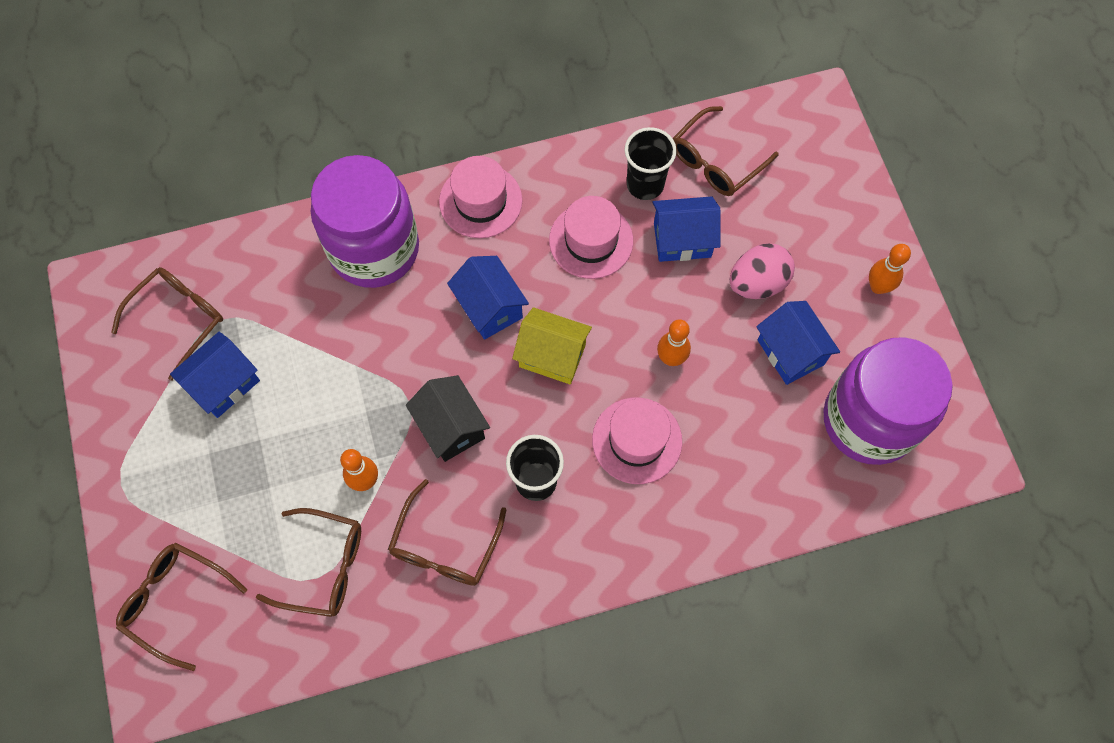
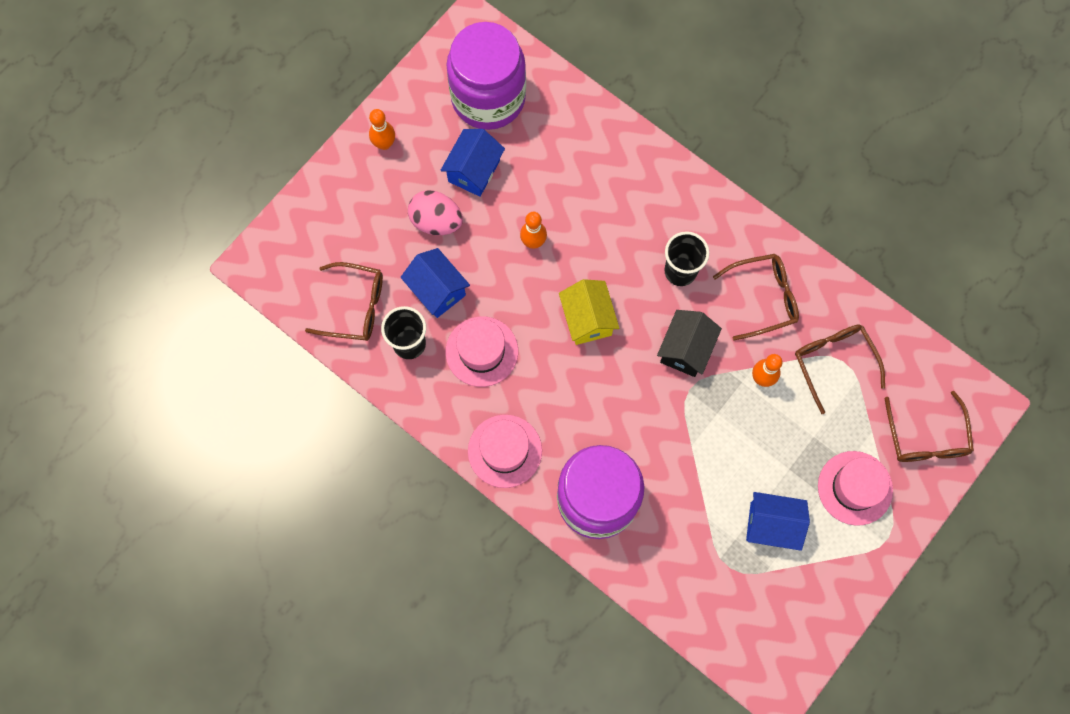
camera: 125 degrees left, 5 degrees up
brown glasses [111,267,223,381] -> none
blue house [447,256,529,340] -> none
pink hat [592,397,682,484] -> pink hat moved to [818,451,893,526]

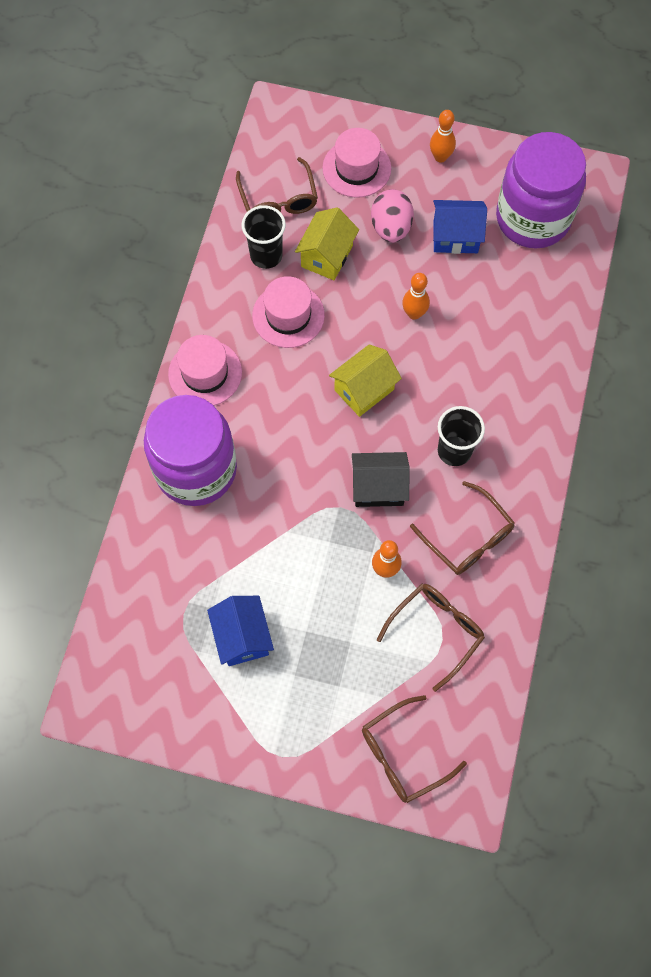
camera: 65 degrees right, 5 degrees down
blue house [400,248,470,318] -> yellow house [295,207,359,280]
pink hat [818,451,893,526] -> pink hat moved to [322,128,391,198]

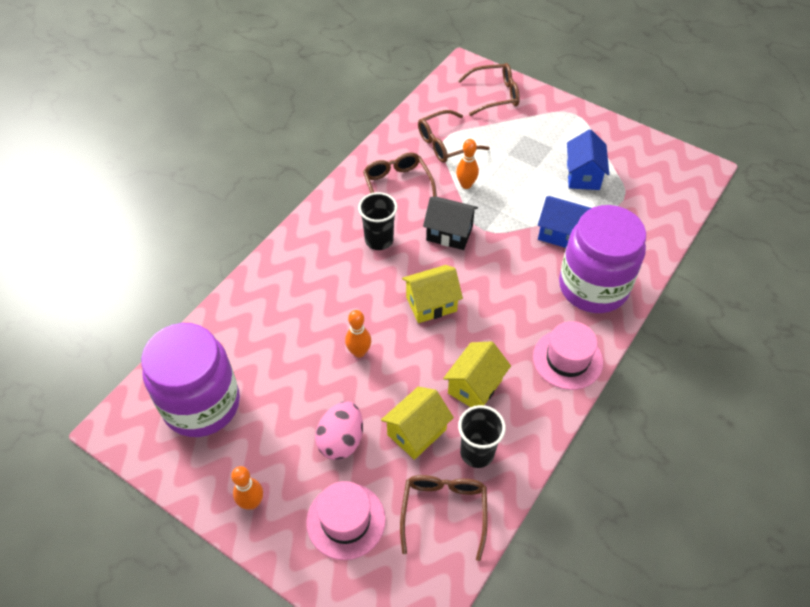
camera: 160 degrees left, 15 degrees down
pink hat [252,276,325,348] -> yellow house [443,341,511,407]
blue house [433,200,487,254] -> blue house moved to [538,196,591,248]

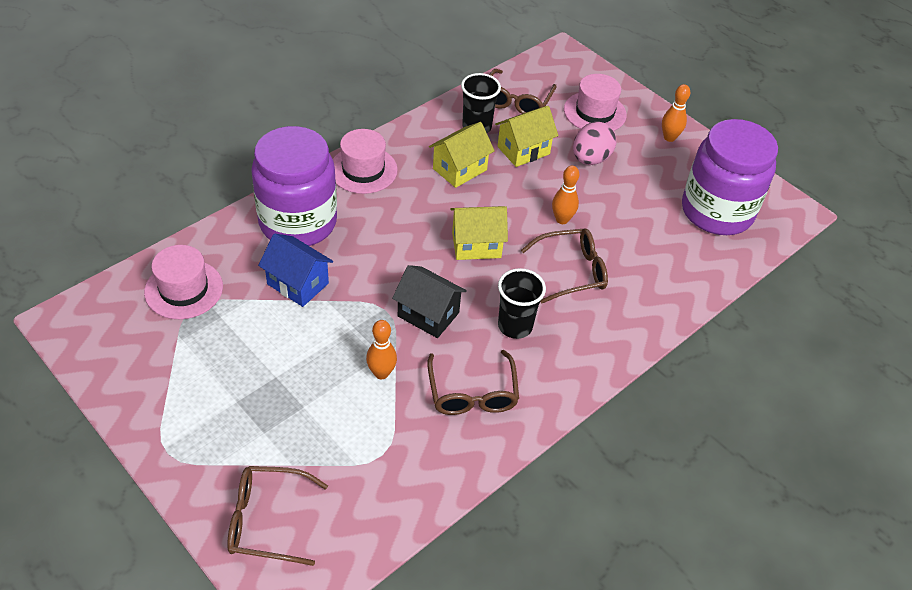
camera: 170 degrees left, 5 degrees down
brown glasses [418,110,490,163] -> brown glasses moved to [521,228,608,304]
blue house [567,129,609,190] -> none
none -> pink hat [144,245,223,319]

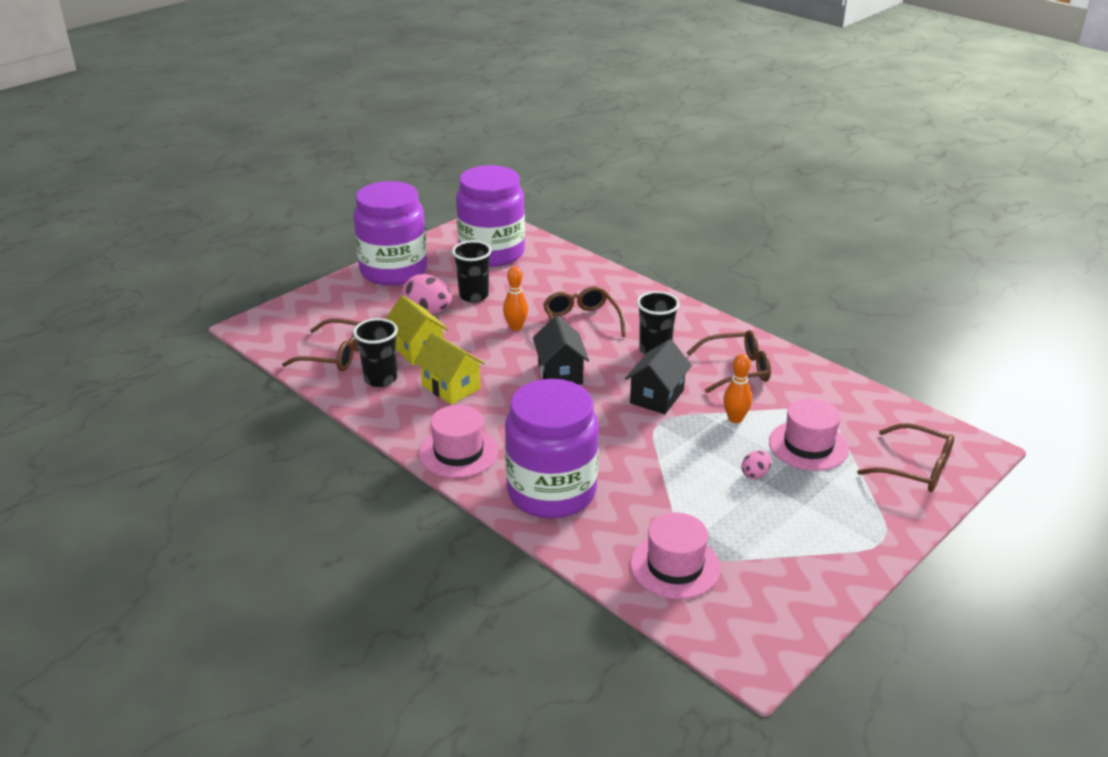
camera: 90 degrees left, 15 degrees down
brown glasses [227,466,328,566] -> brown glasses turned 60 degrees counterclockwise [857,423,954,492]
blue house [258,233,333,307] -> none
yellow house [450,206,508,260] -> black house [533,316,589,385]
pink hat [564,74,627,131] -> pink hat moved to [769,398,849,471]
orange bowling pin [662,84,690,142] -> purple jar [353,181,427,286]
none -> black cup [452,241,492,303]
none -> pink egg [741,450,771,479]

